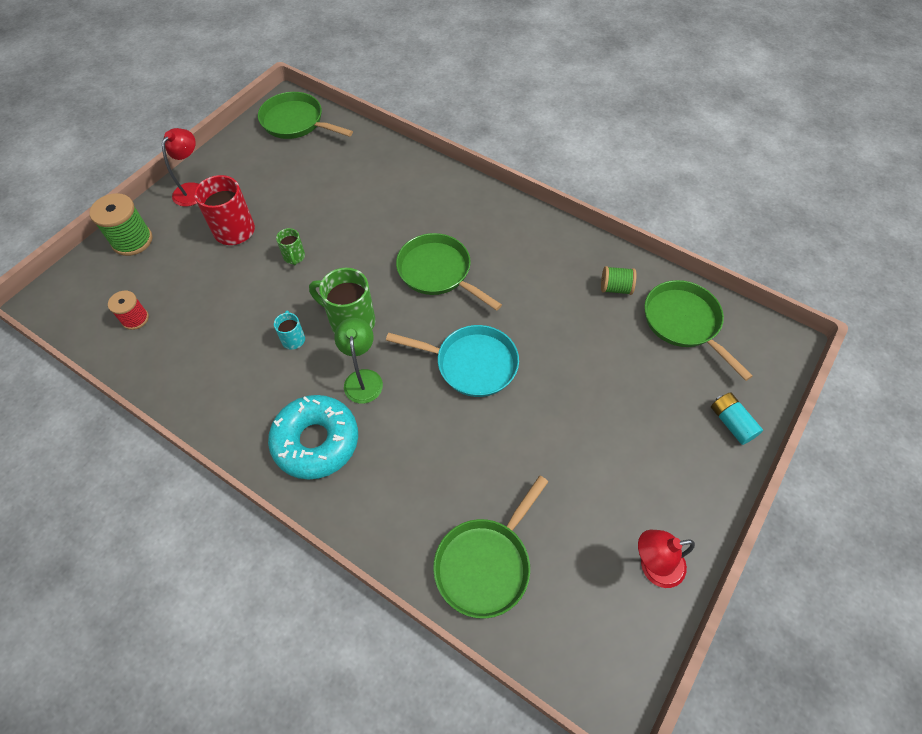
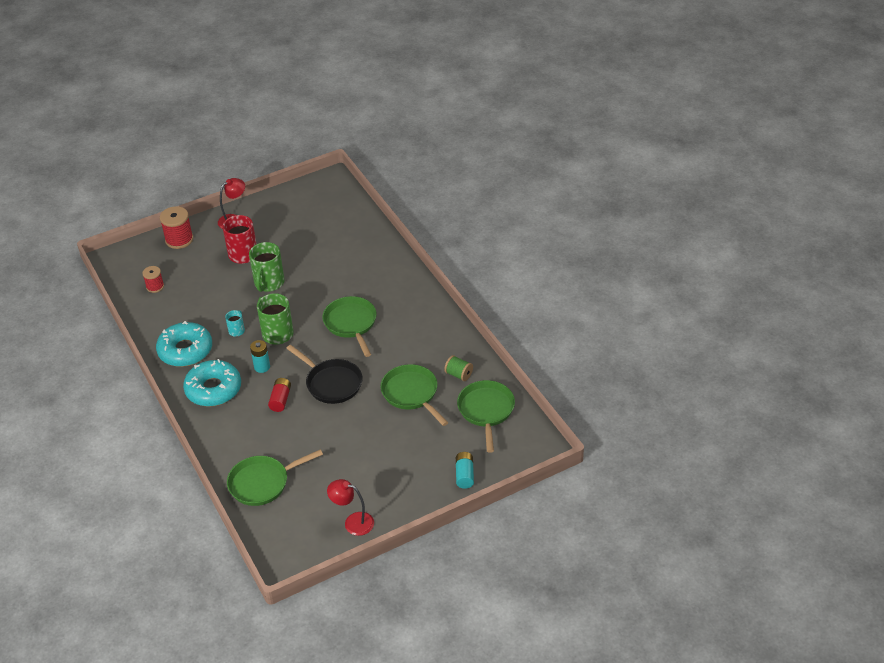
camera: 30 degrees right, 15 degrees down
green spool [89,193,153,256] -> red spool [160,206,193,249]
green pan [258,92,353,139] -> green pan moved to [381,364,448,426]
green mug [276,228,305,265] -> green mug [249,242,285,292], size x1.93
green lamp [334,318,383,404] -> turquoise battery [250,340,270,373]
turquoise pan [386,325,519,397] -> black pan [286,345,363,404]
none -> turquoise donut [156,321,212,367]
none -> red battery [268,378,291,412]

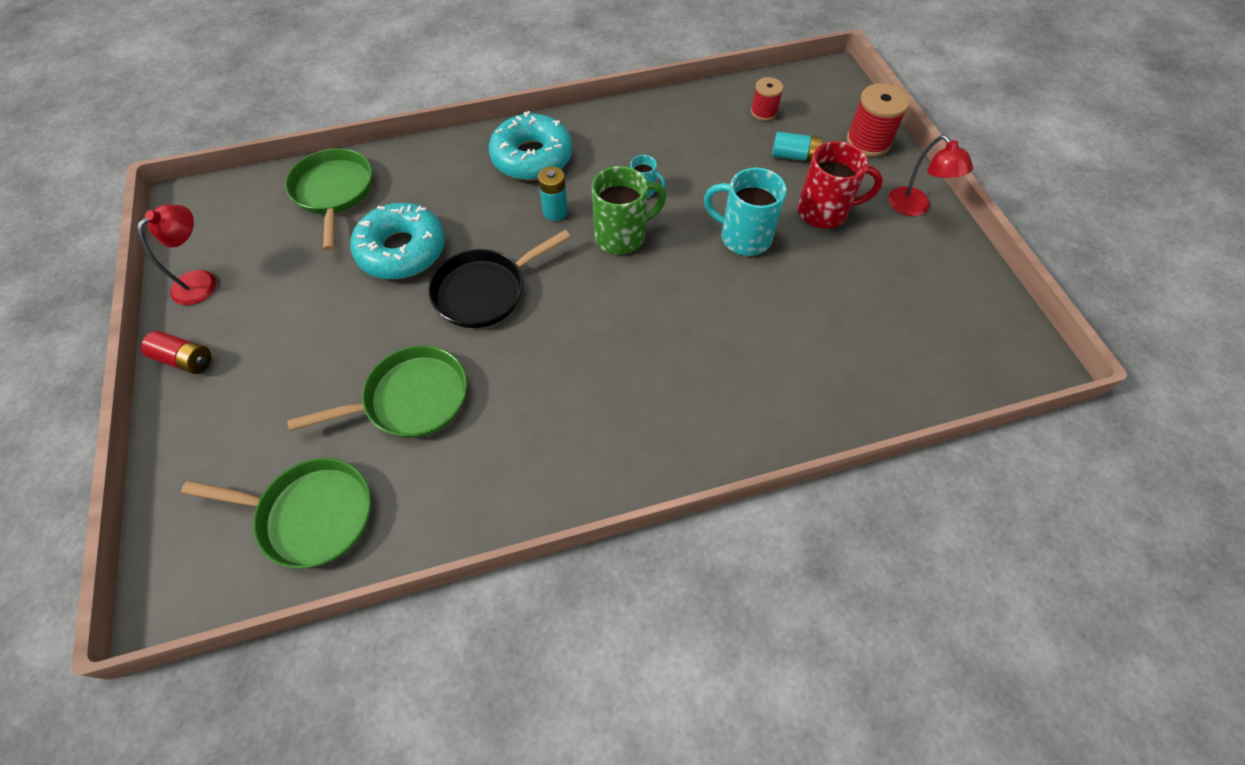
camera: 100 degrees right, 15 degrees up
turquoise donut [156,321,212,367] -> turquoise donut moved to [350,203,445,279]
green mug [249,242,285,292] -> turquoise mug [704,167,787,256]
red battery [268,378,291,412] -> red battery moved to [141,331,211,374]
green pan [323,296,377,357] -> none
green spool [444,355,473,381] -> none
turquoise battery [456,452,474,489] -> turquoise battery moved to [772,132,823,162]

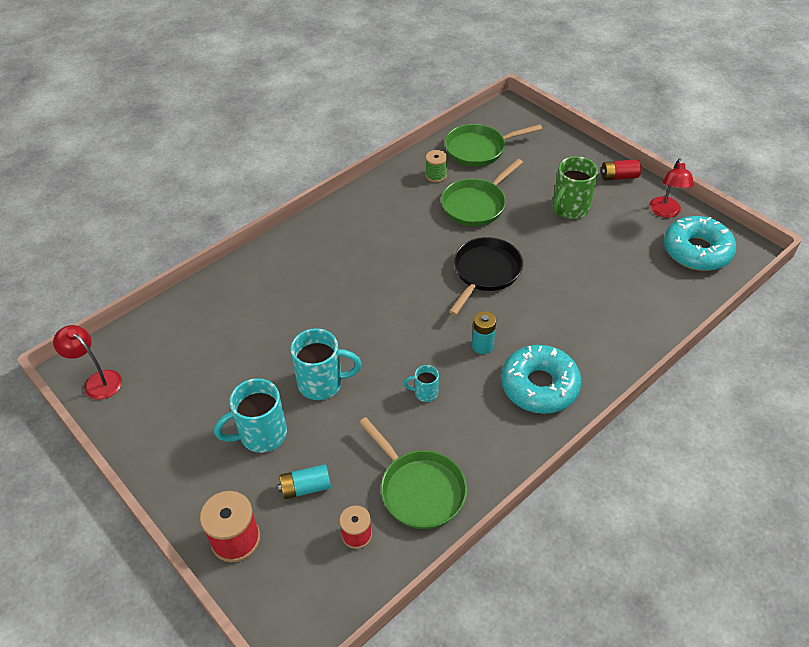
camera: 155 degrees right, 10 degrees down
green pan [285,148,372,250] -> green pan moved to [359,417,467,529]
turquoise donut [350,203,445,279] -> turquoise donut moved to [664,216,736,271]
green mug [592,166,666,254] -> green mug moved to [552,156,598,219]
red mug [797,141,883,228] -> turquoise mug [214,378,287,453]
red lamp [888,135,973,216] -> red lamp moved to [53,325,122,400]
none -> green spool [426,150,447,183]

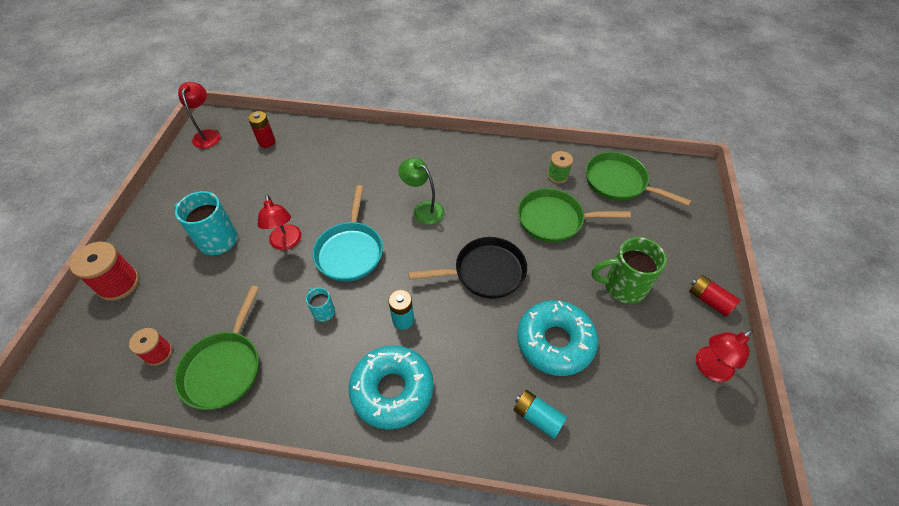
camera: 50 degrees right, 5 degrees up
turquoise battery [278,464,331,499] -> turquoise battery moved to [514,390,567,439]
turquoise mug [291,328,362,400] -> red lamp [258,194,302,250]
turquoise donut [664,216,736,271] -> turquoise donut moved to [517,300,598,376]
none -> red battery [248,111,275,148]
none -> turquoise pan [312,185,383,282]
none -> green lamp [399,158,444,225]

